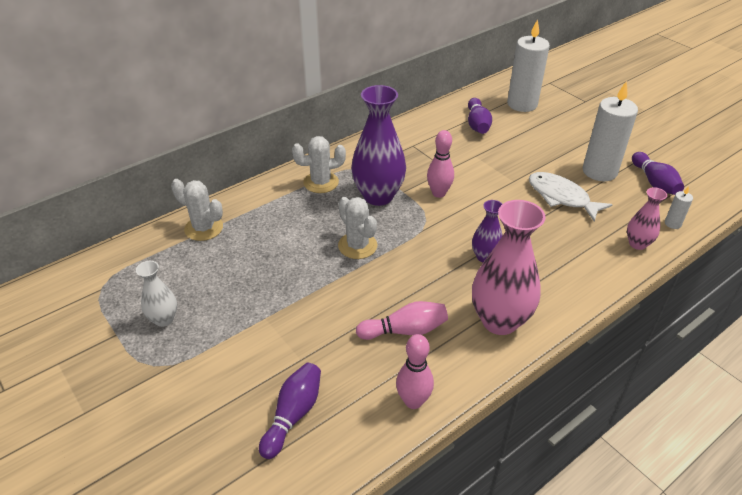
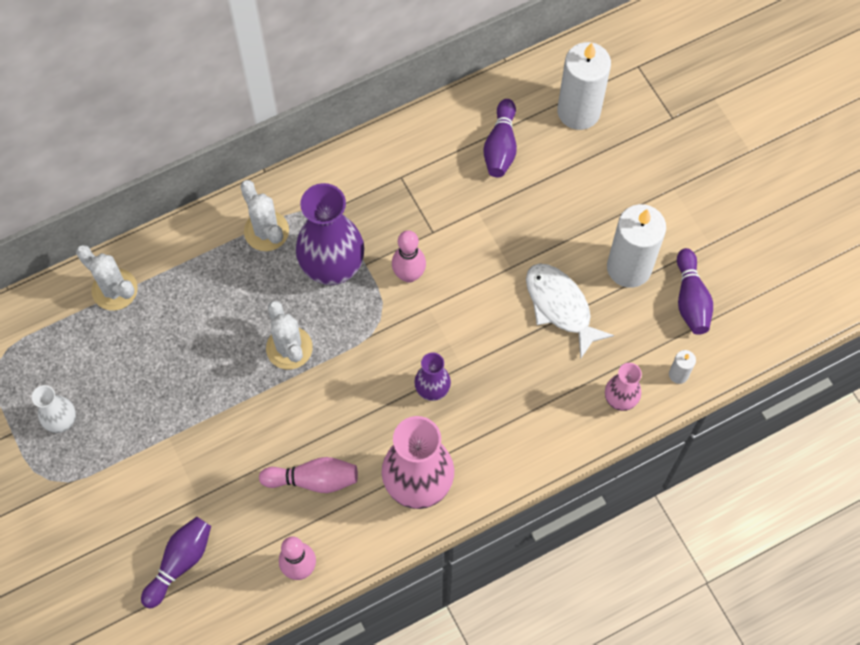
camera: 10 degrees right, 25 degrees up
white cactus [292,136,346,193] -> white cactus turned 60 degrees clockwise [240,180,289,251]

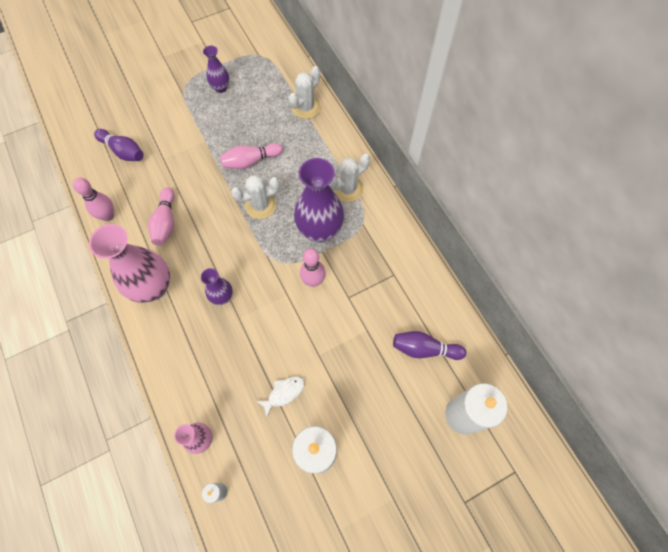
camera: 90 degrees right, 0 degrees up
white vase [32,385,76,433] -> purple vase [203,46,230,93]
white fish [526,263,614,359] -> white fish [256,376,305,417], size x0.59
purple bowling pin [677,248,713,335] -> none
none -> pink bowling pin [220,143,283,169]

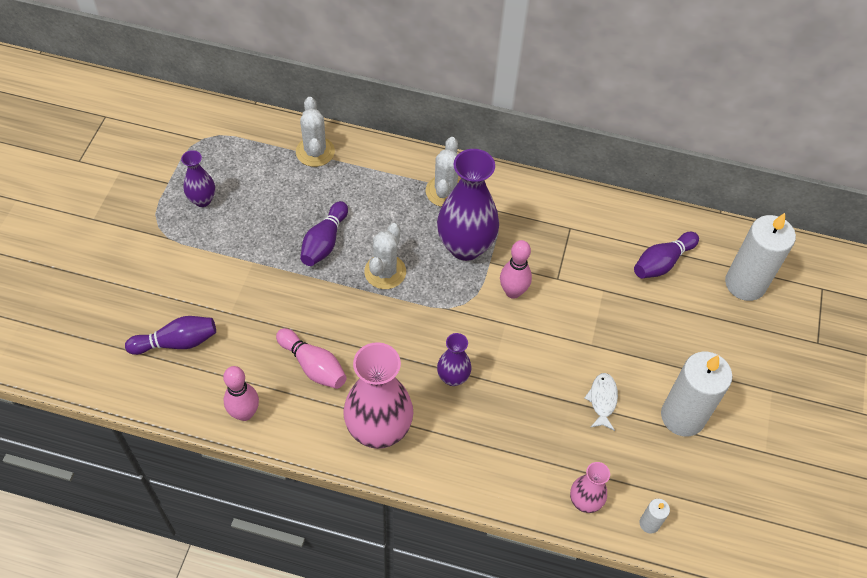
camera: 50 degrees left, 10 degrees down
pink bowling pin [220,143,283,169] -> purple bowling pin [300,201,348,266]

